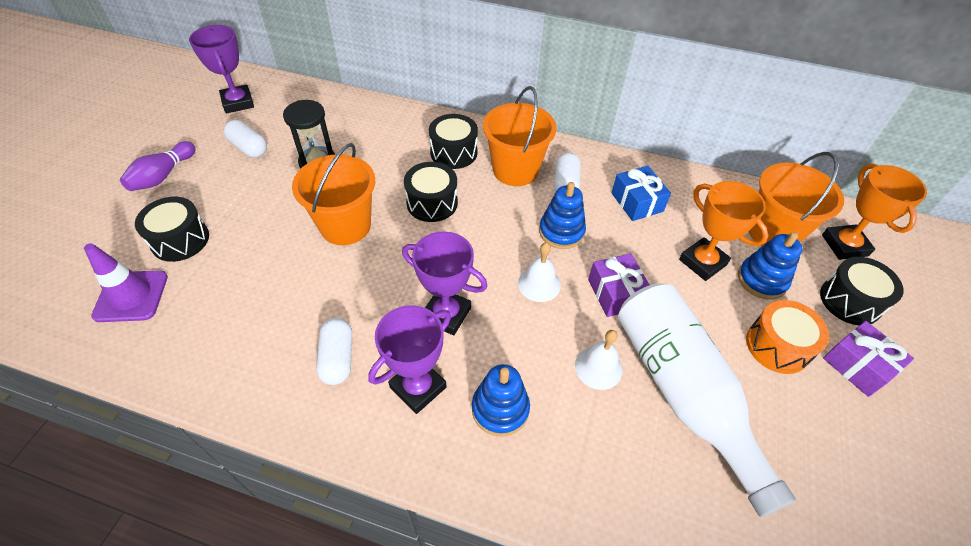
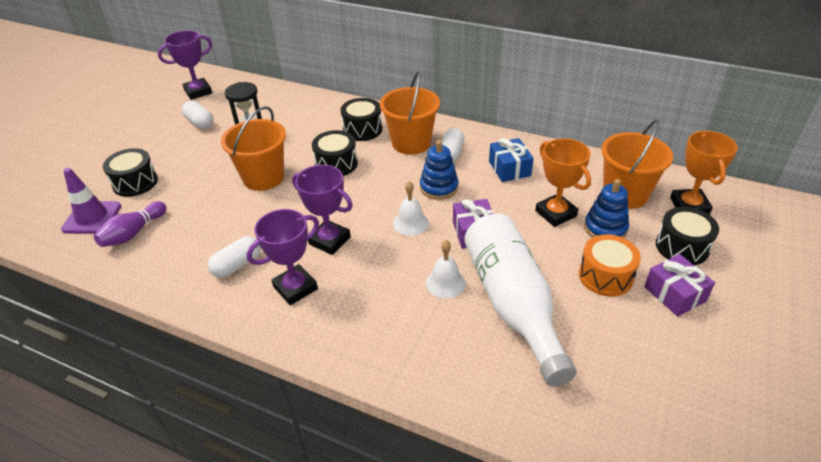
camera: 10 degrees right, 10 degrees down
purple bowling pin [120,141,196,191] -> purple bowling pin moved to [94,201,167,247]
purple trophy [189,25,254,113] -> purple trophy turned 75 degrees clockwise [158,30,212,100]
white capsule [316,318,352,385] -> white capsule turned 45 degrees clockwise [208,236,261,278]
blue stacking toy [472,364,530,437] -> none

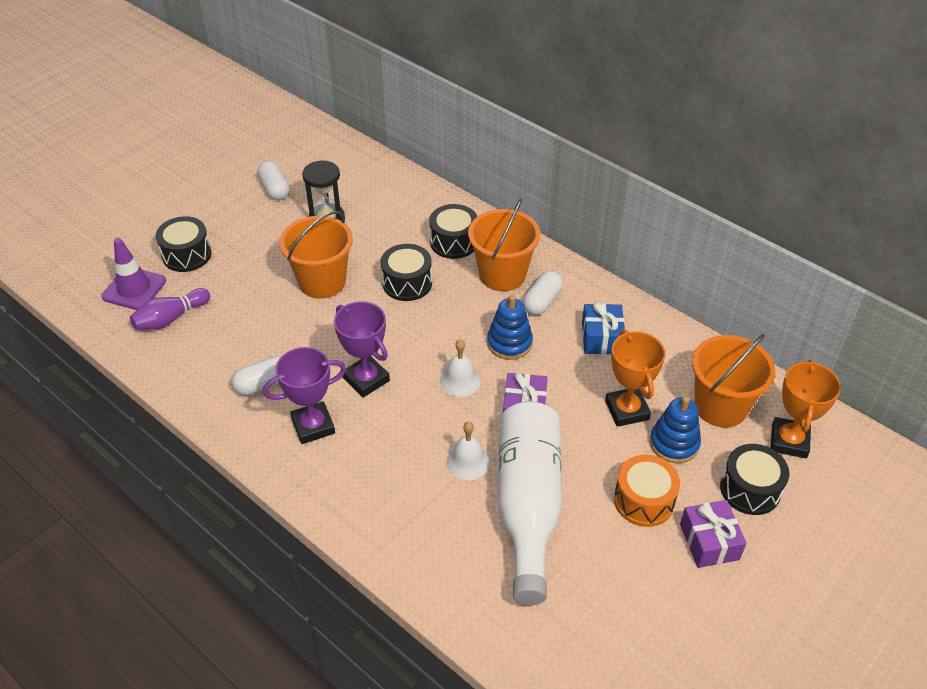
camera: 15 degrees right, 5 degrees up
purple trophy [158,30,212,100] -> none

